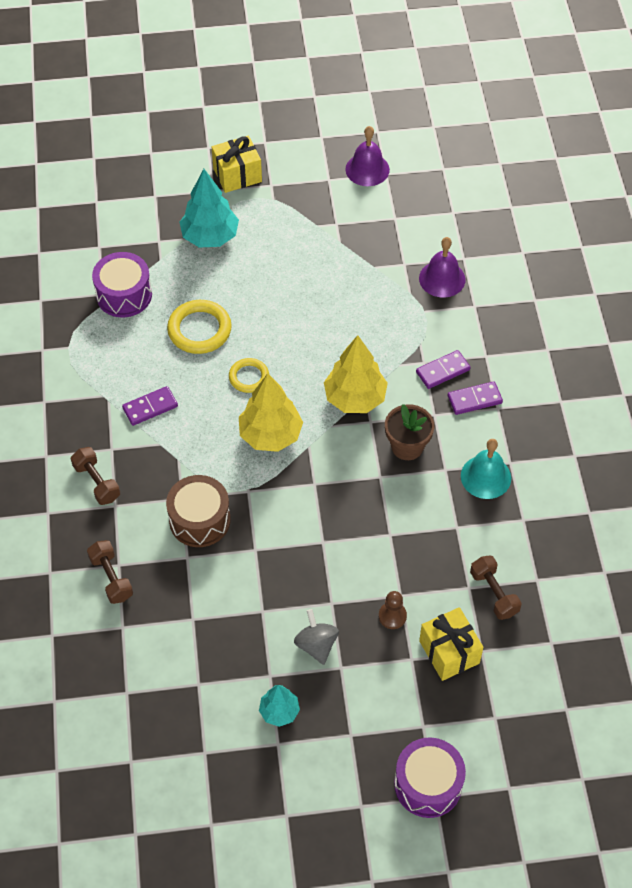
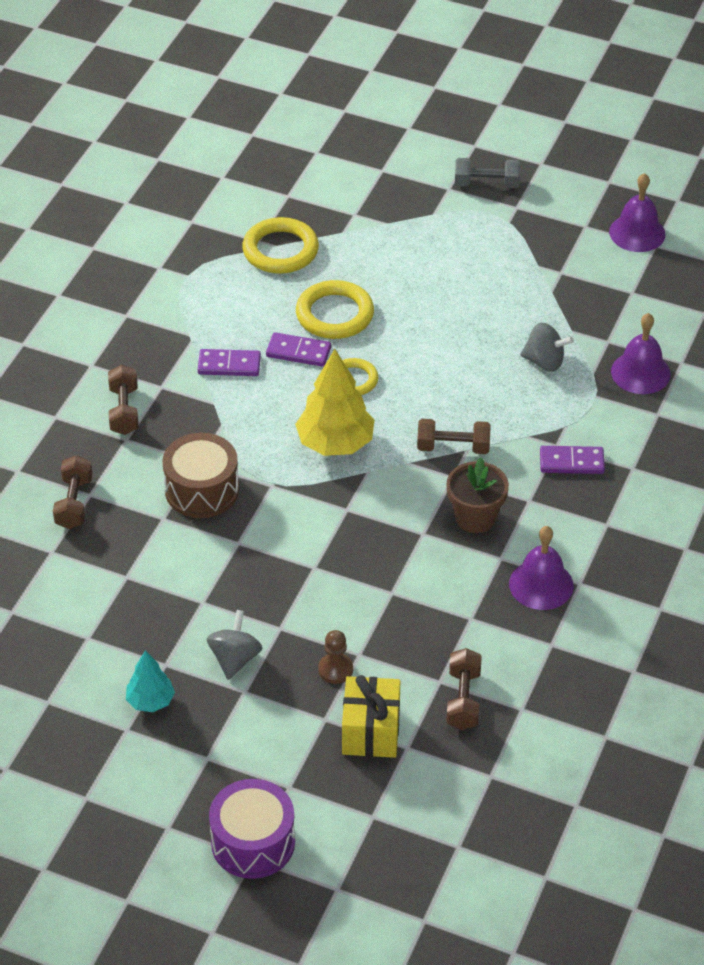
camera: 30 degrees right, 10 degrees down
purple drum [92,252,152,317] -> yellow ring [242,217,319,274]
turquoise tree [179,169,239,247] -> none
yellow gift [212,135,262,193] -> grey dumbbell [455,158,521,188]
yellow tree [324,335,388,413] -> brown dumbbell [417,419,491,454]
purple domino [448,381,503,415] -> purple domino moved to [266,332,331,367]
turquoise bell [461,439,511,499] -> purple bell [509,526,574,610]
none -> grey spinning top [520,323,574,372]

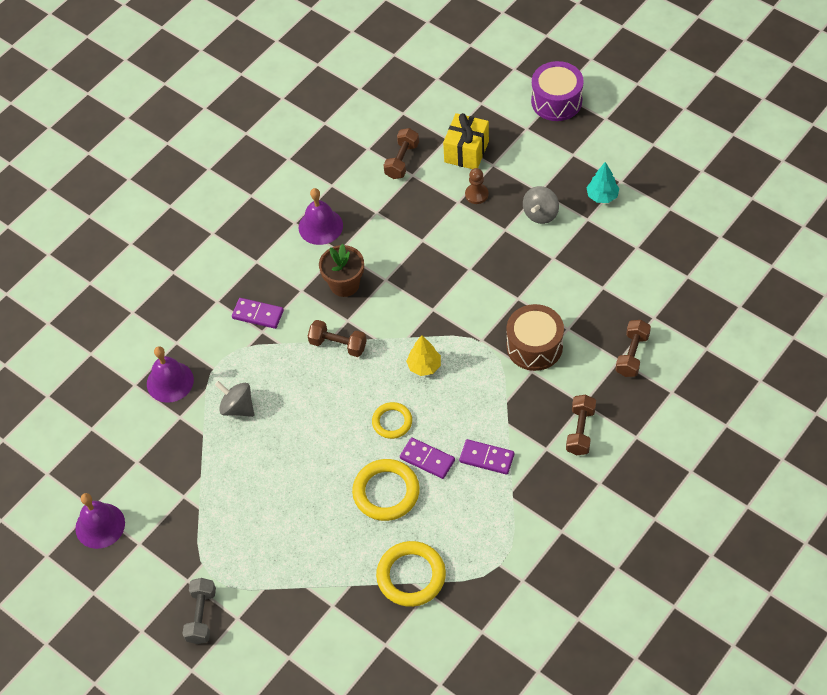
camera: 160 degrees left, 10 degrees up
yellow tree [295,349,375,456] -> yellow tree [406,335,441,376], size x0.57
grey dumbbell [455,158,521,188] -> grey dumbbell turned 75 degrees clockwise [183,578,216,644]

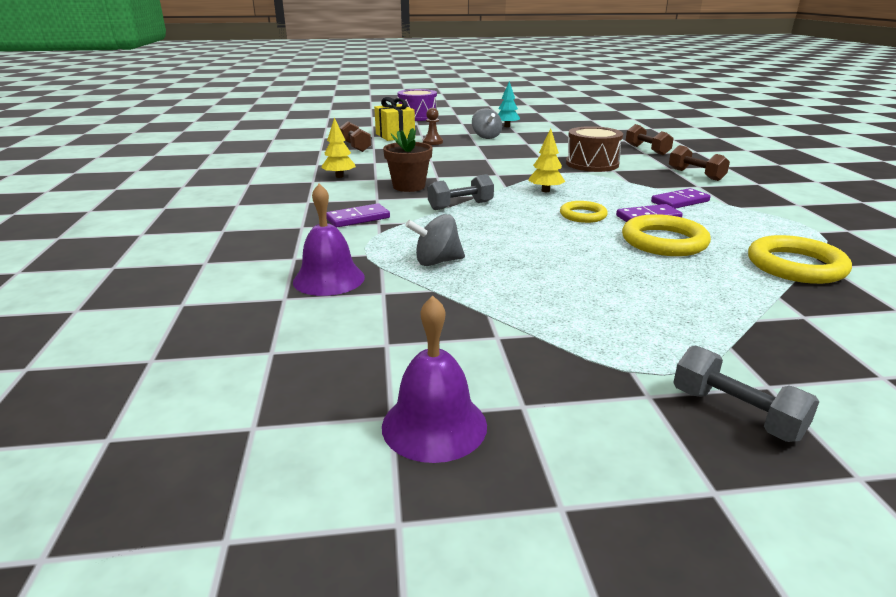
camera: 50 degrees left, 30 degrees down
purple bell [299,188,343,245] -> yellow tree [321,117,356,178]
brown dumbbell [308,320,367,357] -> grey dumbbell [428,174,494,210]

